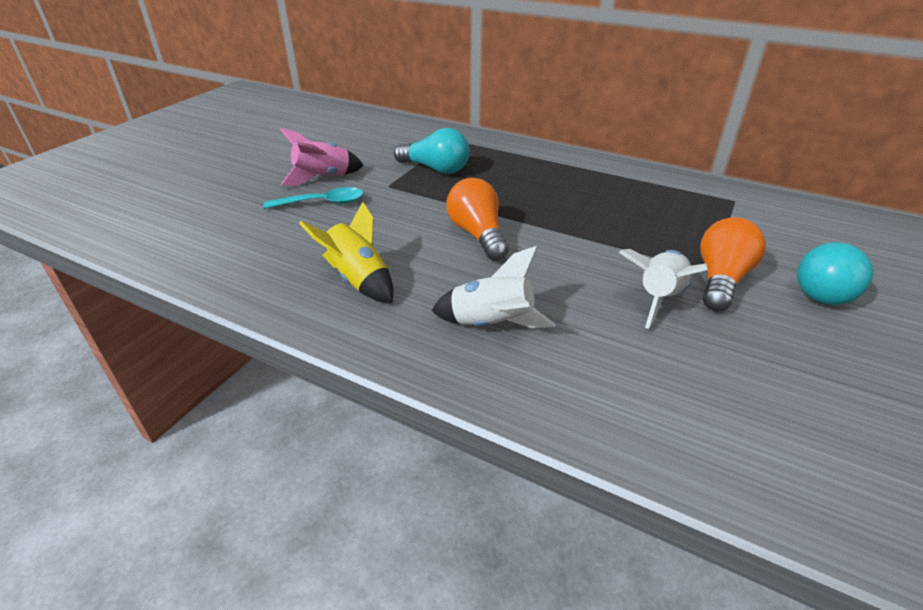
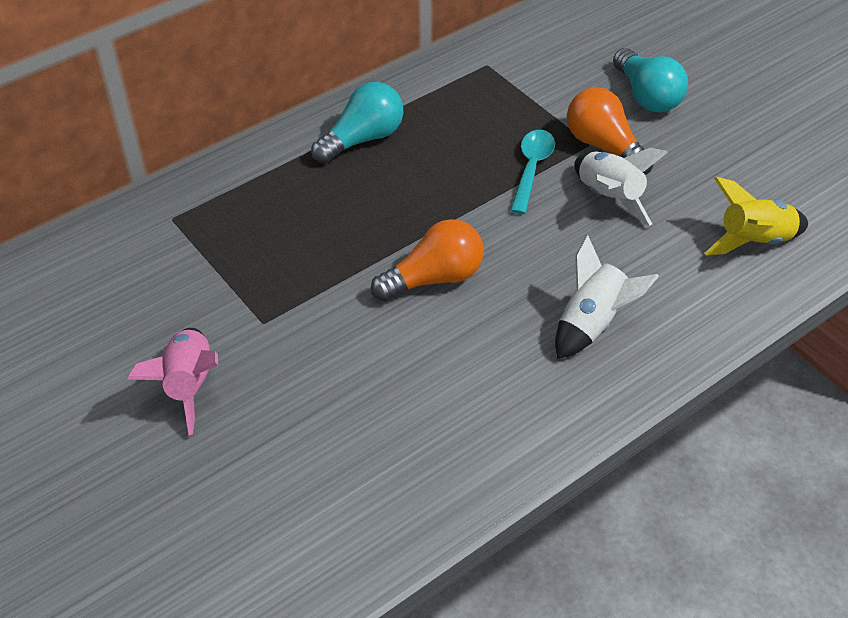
camera: 65 degrees left, 10 degrees up
turquoise spoon [263,187,364,209] -> turquoise spoon moved to [510,130,555,214]
yellow rocket [299,202,394,303] -> yellow rocket moved to [704,177,808,255]
turquoise light bulb [394,128,470,174] -> turquoise light bulb moved to [311,82,403,164]
orange light bulb [446,178,509,261] -> orange light bulb turned 150 degrees clockwise [371,219,484,301]

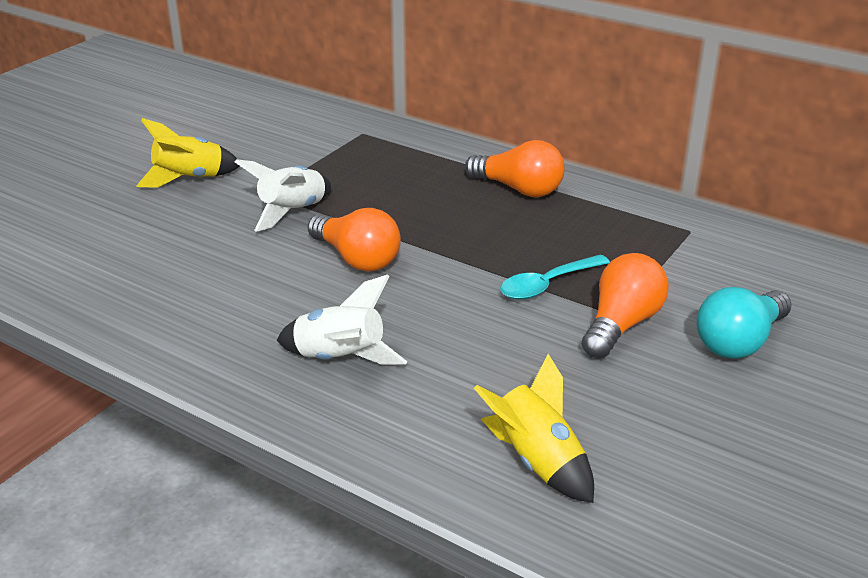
camera: 70 degrees right, 15 degrees down
pink rocket [128,328,218,435] -> yellow rocket [136,118,240,188]
turquoise light bulb [311,82,403,164] -> orange light bulb [465,140,565,197]
turquoise spoon [510,130,555,214] -> turquoise spoon turned 150 degrees clockwise [500,255,610,300]
white rocket [574,148,668,226] -> white rocket moved to [235,159,331,232]

